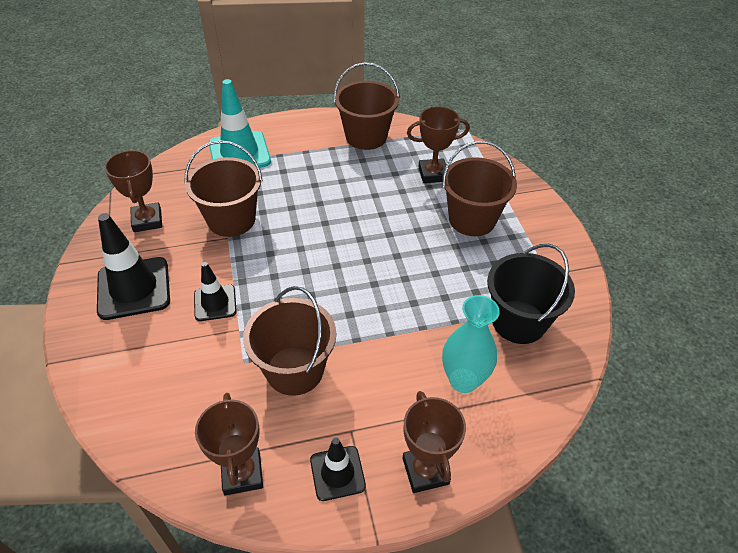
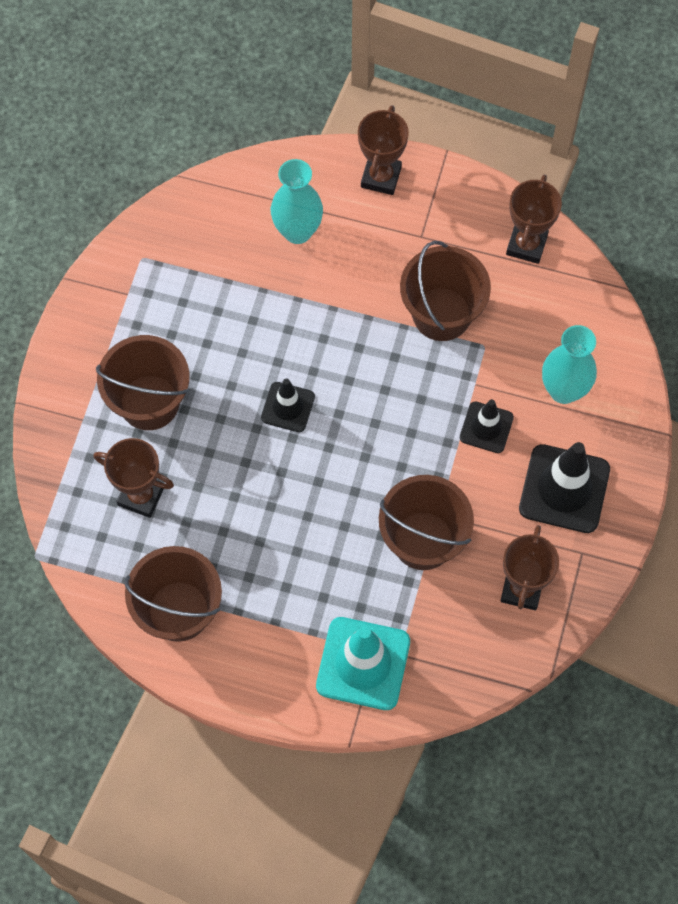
camera: 150 degrees left, 20 degrees up
black traffic cone [310,437,366,501] -> black traffic cone moved to [261,378,315,432]
black bucket [487,244,575,344] -> none
none -> turquoise vase [542,325,597,404]

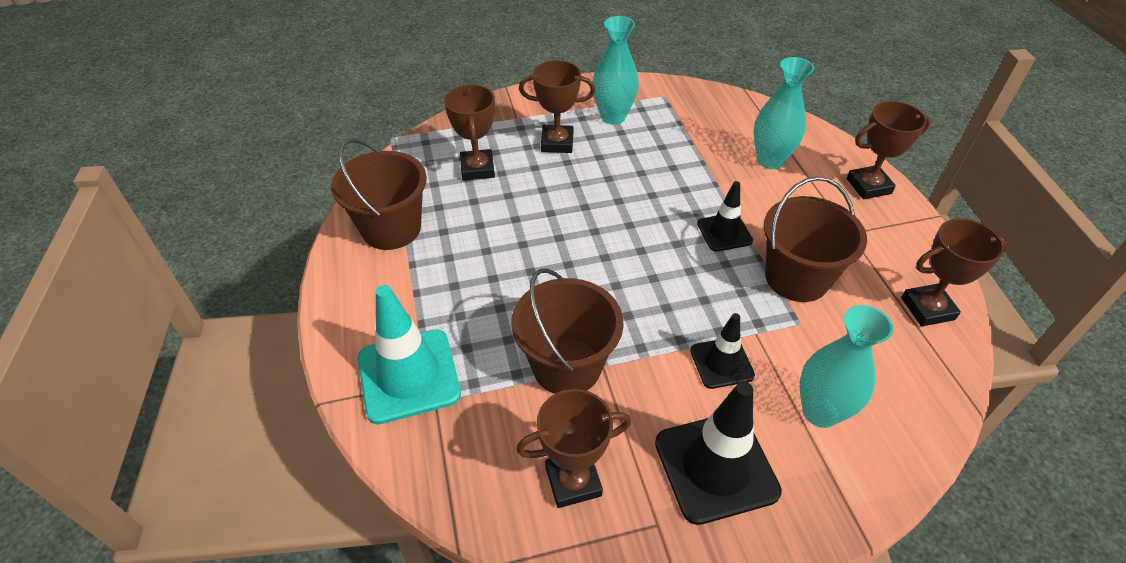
camera: 60 degrees right, 20 degrees down
brown bucket [96,335,190,430] -> brown trophy [519,60,595,153]
black traffic cone [261,378,315,432] -> black traffic cone moved to [697,181,753,252]
none -> turquoise vase [593,16,639,124]

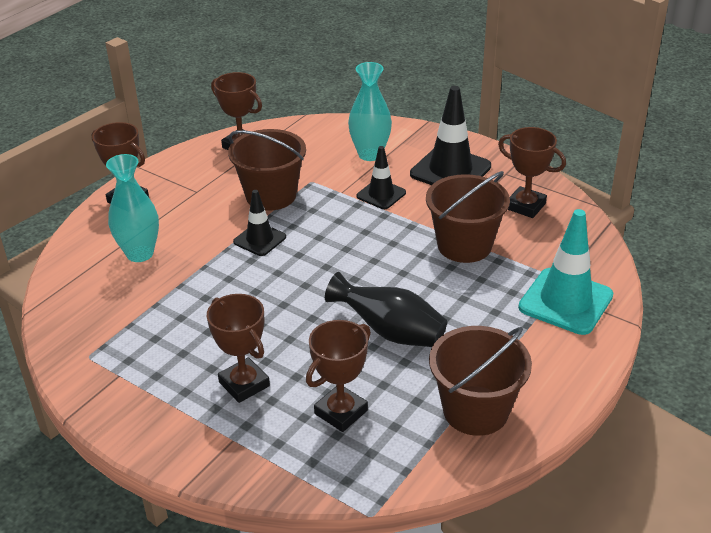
camera: 130 degrees left, 10 degrees down
turquoise vase [593,16,639,124] -> none
none -> black vase [325,272,447,347]

